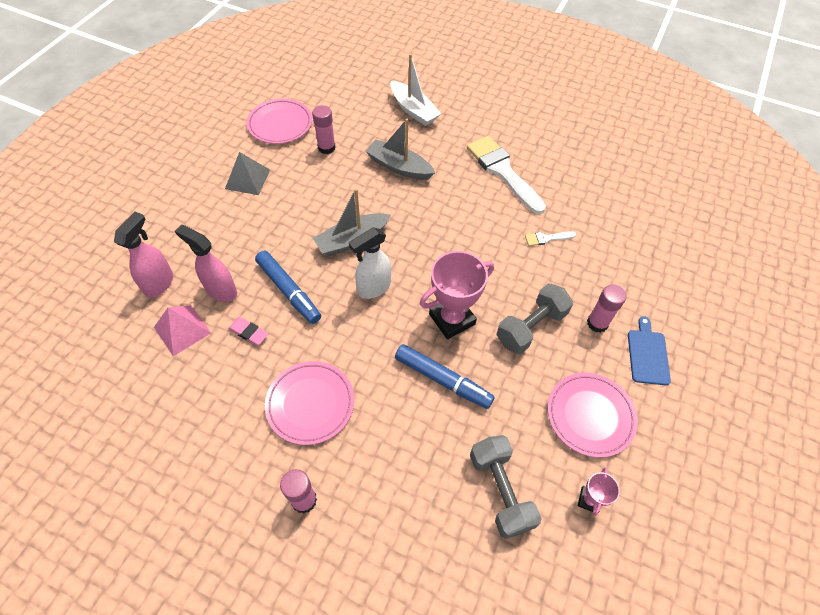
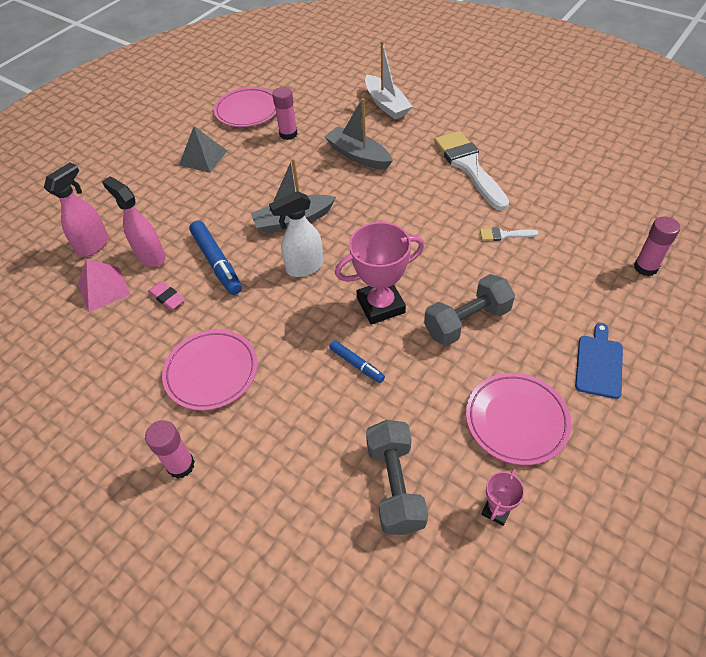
camera: 15 degrees right, 5 degrees down
blue marker [395,344,495,409] -> blue marker [329,340,385,383], size x0.56
pink glue stick [587,285,627,333] -> pink glue stick moved to [634,217,680,276]

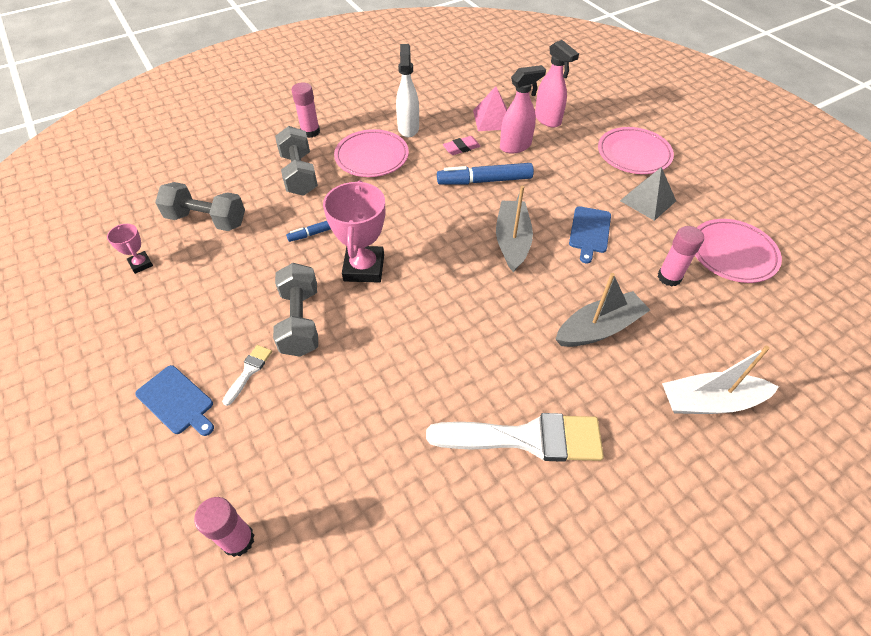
camera: 110 degrees right, 0 degrees up
white spray bottle [269,191,323,277] -> white spray bottle moved to [396,44,419,137]
pink plate [466,373,571,465] -> pink plate moved to [598,127,674,174]
white brush [480,227,538,241] -> white brush moved to [222,345,272,406]
none -> grey dumbbell [275,126,318,196]
none -> blue cutting board [569,206,611,263]

